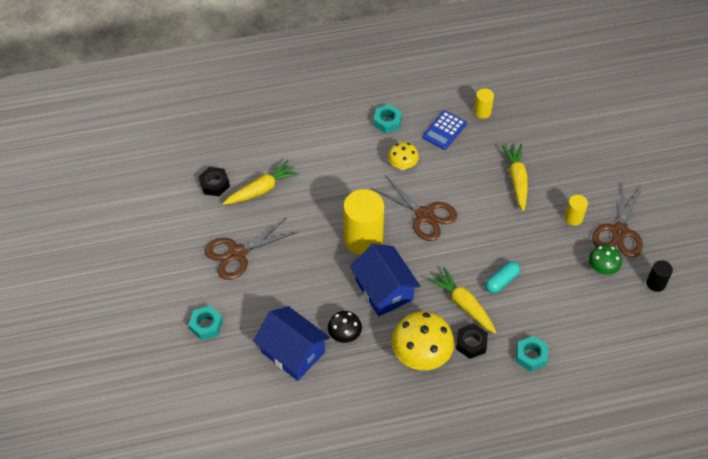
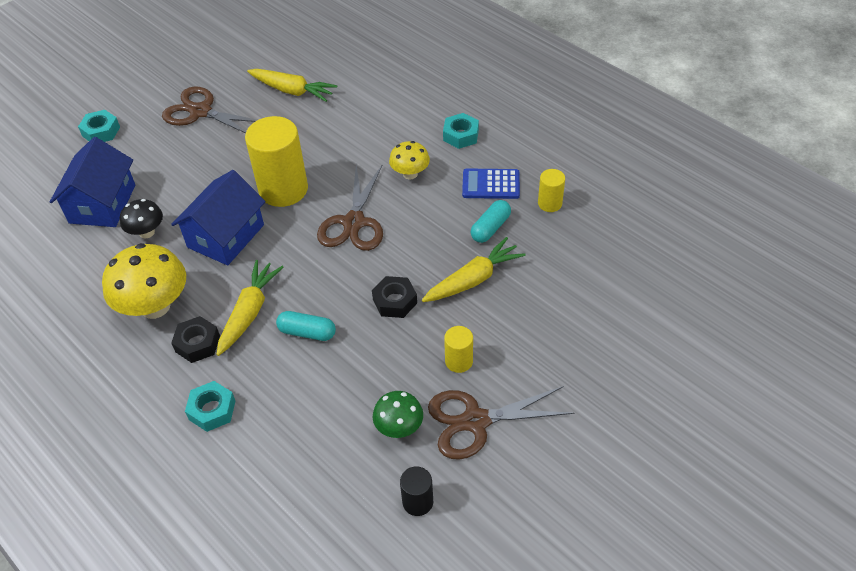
camera: 60 degrees right, 5 degrees down
black nut [199,167,230,196] -> black nut moved to [372,276,417,318]
none -> turquoise capsule [471,200,511,243]

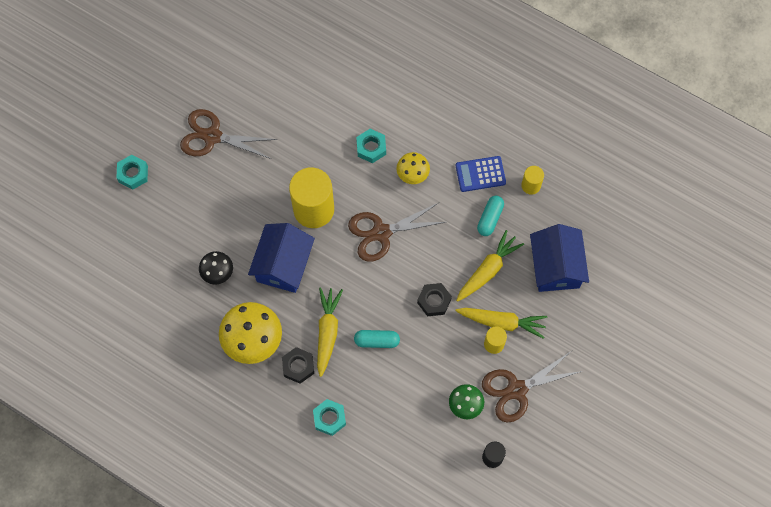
camera: 15 degrees left, 20 degrees up
blue house [50,137,135,227] -> blue house moved to [530,224,589,292]
yellow carrot [247,69,337,102] -> yellow carrot moved to [456,308,547,339]
brown scissors [317,165,383,251] -> brown scissors turned 75 degrees clockwise [348,203,446,261]
turquoise nut [443,113,479,149] -> turquoise nut moved to [356,129,386,163]

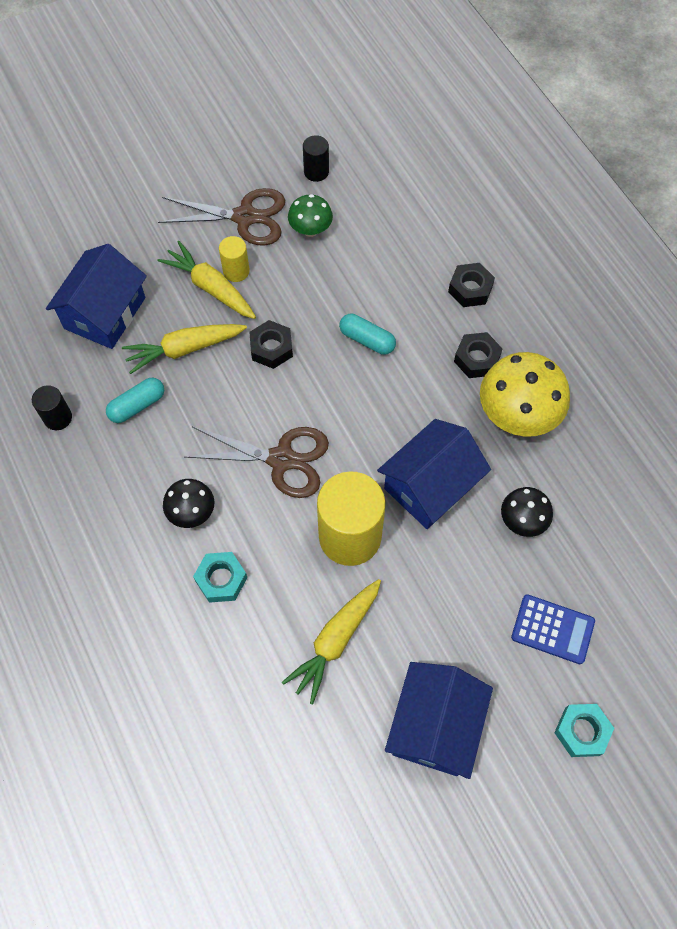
camera: 150 degrees left, 5 degrees down
brown scissors [180,109,277,159] -> blue house [385,662,493,779]
turquoise nut [313,399,346,436] -> black nut [448,263,495,307]
yellow carrot [317,287,343,377] -> yellow carrot moved to [282,579,381,704]
yellow mushroom [396,152,430,184] -> black mushroom [163,479,214,528]
blue calculator [456,156,506,192] -> blue calculator moved to [511,594,595,664]
yellow cylinder [521,166,544,195] -> black cylinder [32,386,72,430]

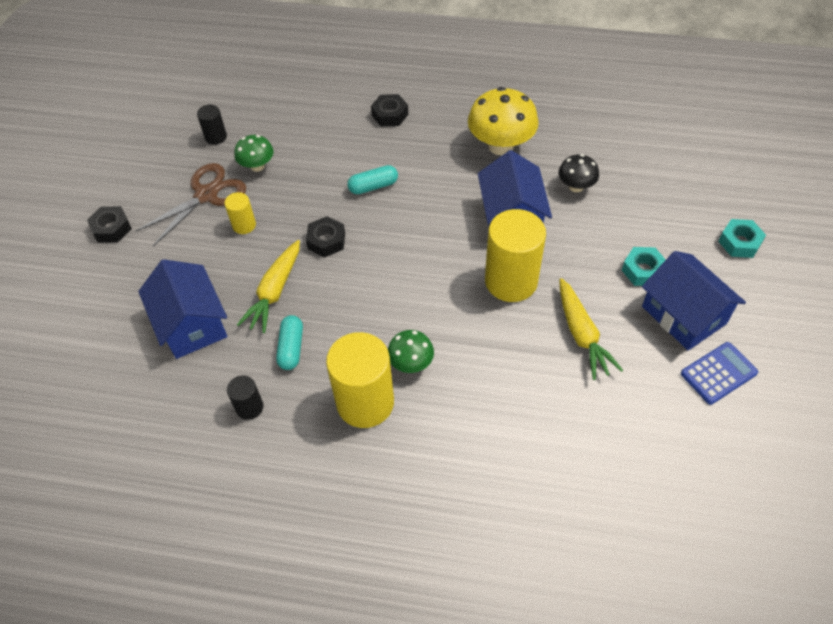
camera: 50 degrees left, 10 degrees down
yellow carrot [158,241,256,319] -> none
black mushroom [163,479,214,528] -> green mushroom [388,330,434,373]
brown scissors [186,427,329,498] -> none
turquoise nut [193,552,247,603] -> turquoise nut moved to [622,247,666,286]
black nut [454,332,503,378] -> black nut moved to [87,206,132,243]
blue calculator [511,594,595,664] -> blue calculator moved to [681,342,758,405]
none -> yellow cylinder [326,332,394,428]

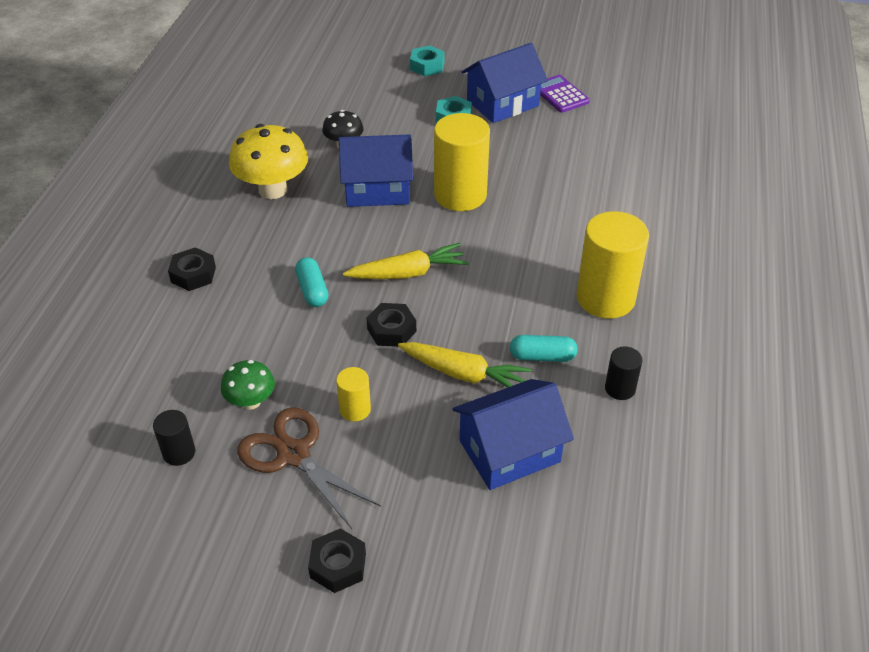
camera: 90 degrees left, 10 degrees down
green mushroom [388,330,434,373] -> none
yellow carrot [559,278,623,380] -> yellow carrot moved to [343,243,468,279]
blue calculator [681,342,758,405] -> purple calculator [540,75,590,113]

